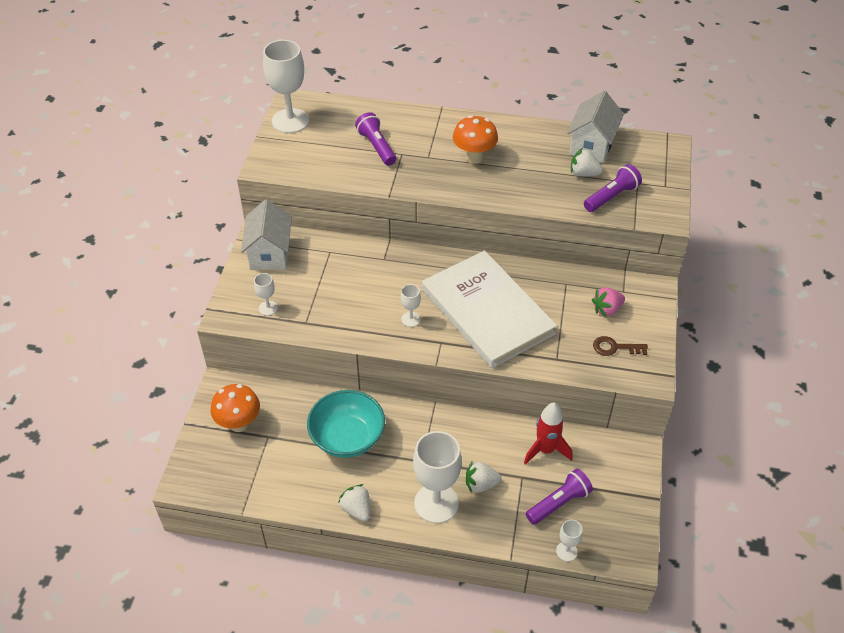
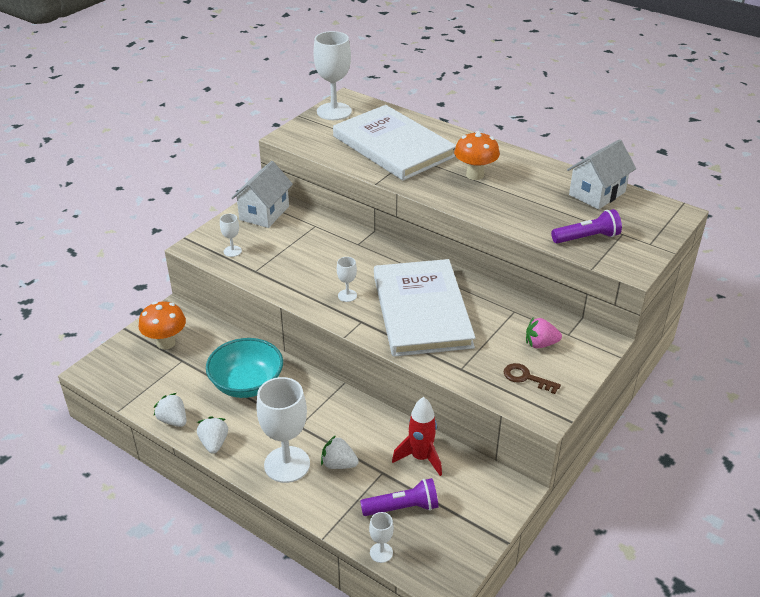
camera: 25 degrees right, 10 degrees down
purple flashlight [355,112,396,166] -> white book [333,105,456,181]
white strawberry [571,148,603,177] -> white strawberry moved to [154,393,186,427]

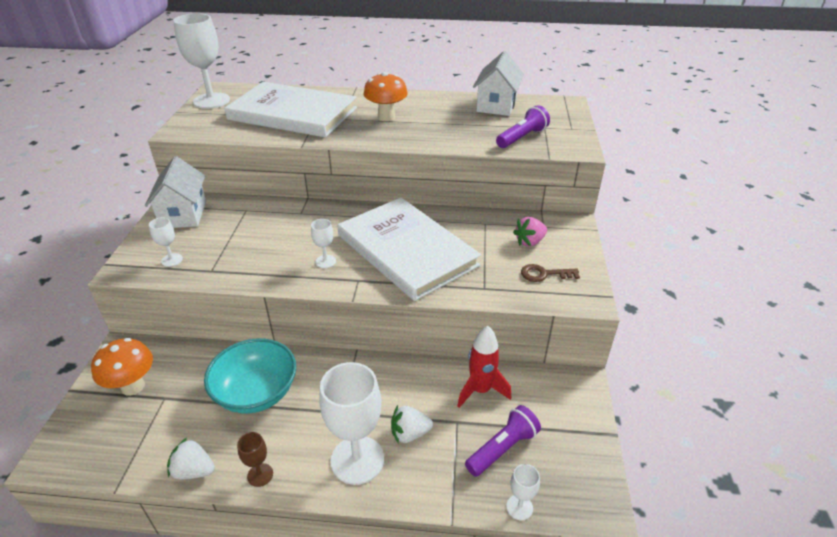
camera: 30 degrees left, 0 degrees up
white strawberry [197,416,228,454] -> brown goblet [237,432,273,487]

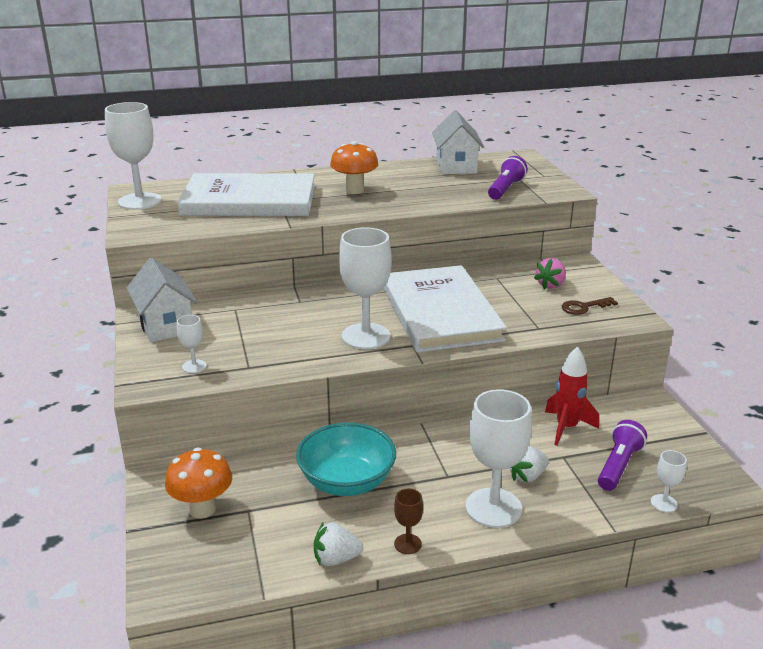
camera: 20 degrees left, 10 degrees down
white goblet [311,219,336,268] -> white goblet [339,227,392,349], size x2.16
white book [338,198,481,301] -> white book turned 45 degrees clockwise [383,265,507,353]

